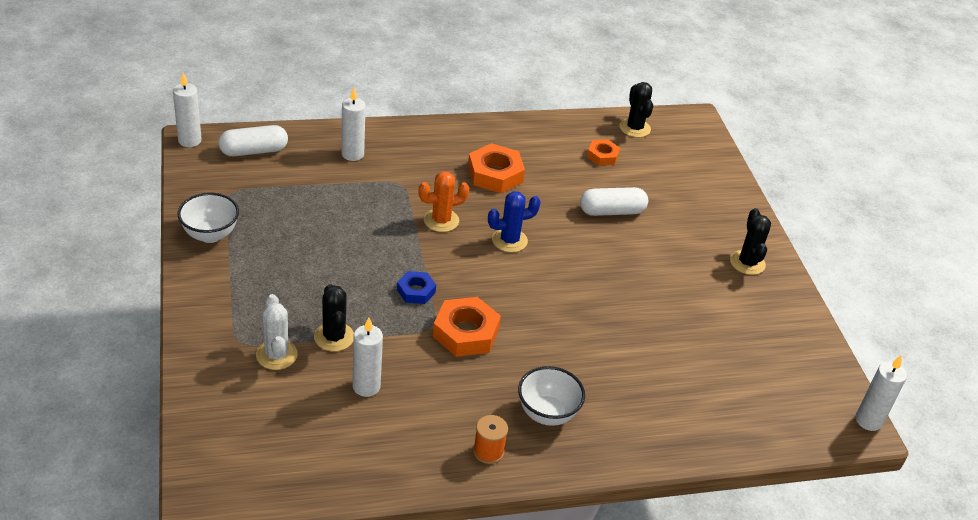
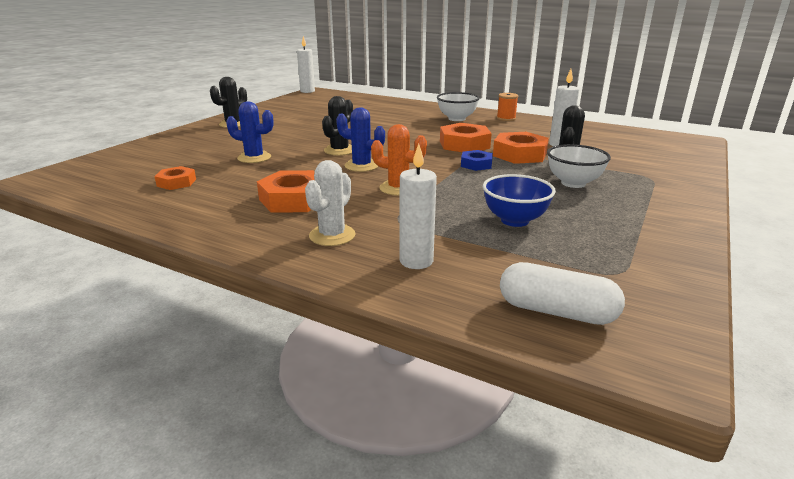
camera: 135 degrees left, 15 degrees down
white candle [173,73,202,147] -> none
white bowl [178,193,239,243] -> white bowl moved to [547,144,611,188]
white cactus [256,294,298,370] -> white cactus moved to [305,160,356,246]
white capsule [580,187,648,216] -> blue cactus [226,101,274,163]
black cactus [619,82,653,138] -> black cactus moved to [322,96,353,156]
none -> blue bowl [483,174,556,227]
none -> orange nut [493,132,549,164]

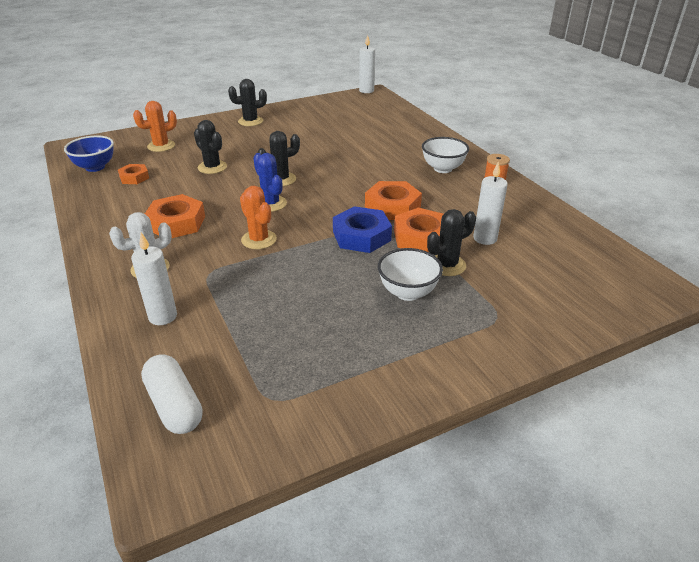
camera: 35 degrees right, 10 degrees up
blue cactus [226,101,274,163] -> black cactus [194,120,227,174]
blue nut [461,150,493,171] -> blue nut [333,206,392,253], size x1.71
blue bowl [483,174,556,227] -> blue bowl moved to [64,136,114,172]
none -> orange cactus [133,101,177,152]

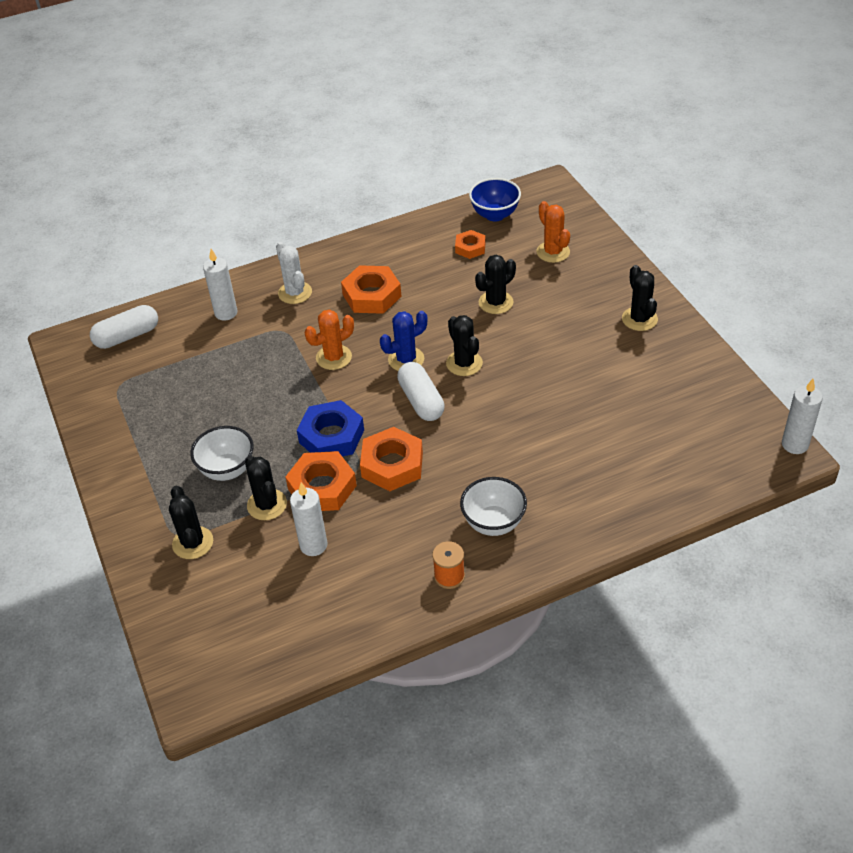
camera: 95 degrees right, 10 degrees up
none -> black cactus [169,486,213,559]
none -> white capsule [397,362,445,421]

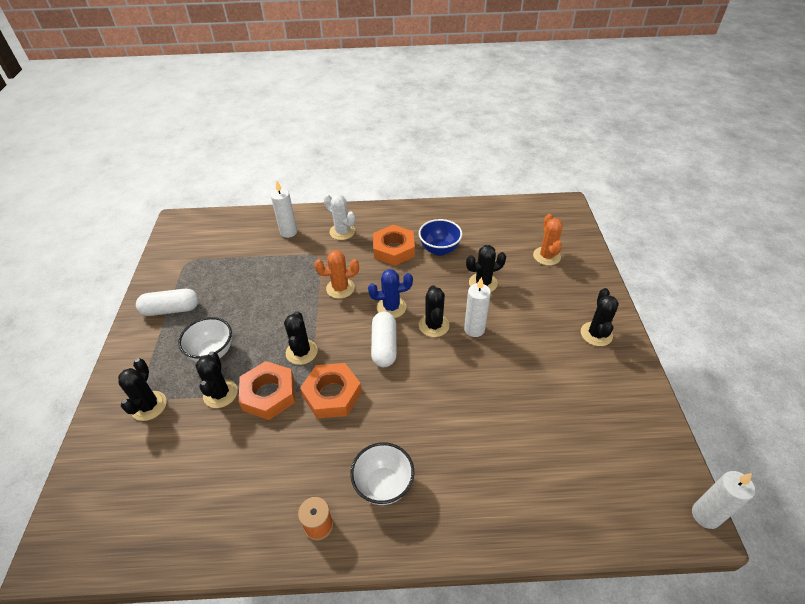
camera: 20 degrees right, 0 degrees up
white capsule [90,305,158,349] -> white capsule moved to [136,289,199,316]
white cactus [276,242,312,304] -> white cactus turned 45 degrees counterclockwise [324,194,355,240]
white candle [290,482,327,556] -> white candle moved to [464,277,491,337]
blue nut [297,400,364,456] -> black cactus [284,311,318,365]
orange nut [455,230,486,259] -> none
blue bowl [469,178,521,222] -> blue bowl moved to [419,219,462,256]

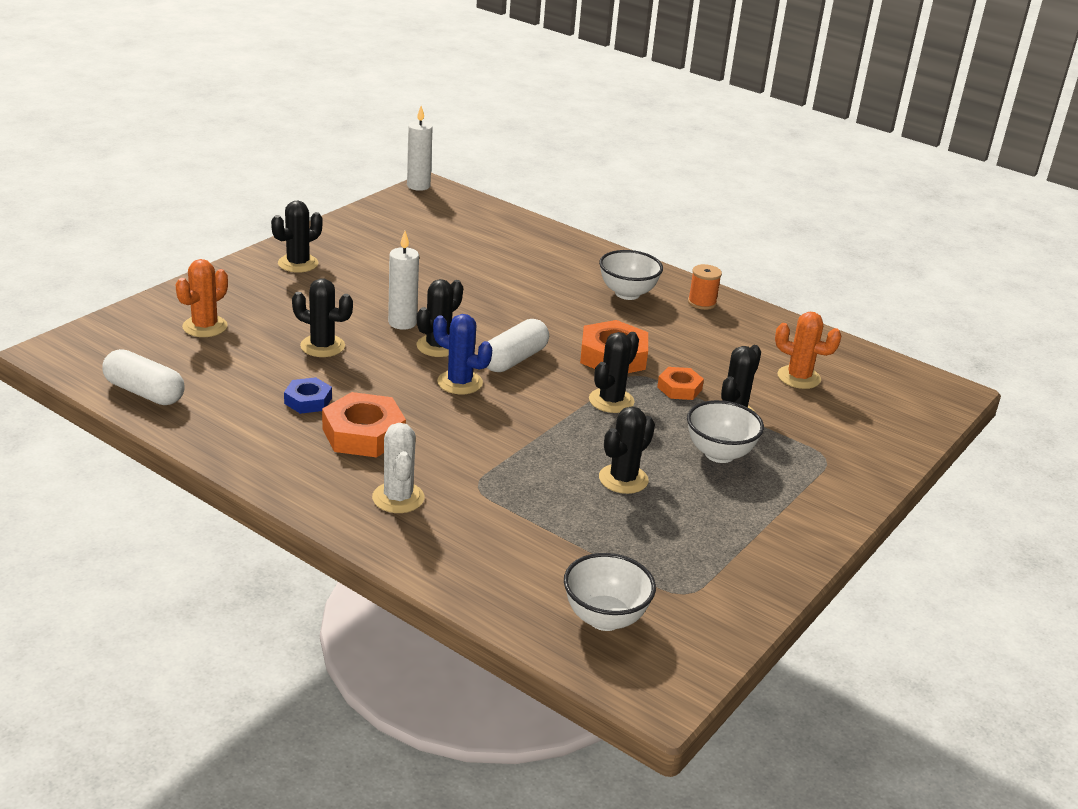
camera: 145 degrees left, 15 degrees down
black cactus [118,358,167,421] -> black cactus moved to [599,406,655,494]
white capsule [136,289,199,316] -> white capsule moved to [102,349,185,405]
orange nut [239,361,295,420] -> orange nut [657,367,704,400], size x0.59
white candle [271,181,297,238] -> none
orange cactus [314,250,359,299] -> orange cactus moved to [775,312,842,389]
blue bowl [419,219,462,256] -> blue nut [284,377,332,414]
none -> white bowl [564,553,656,631]

